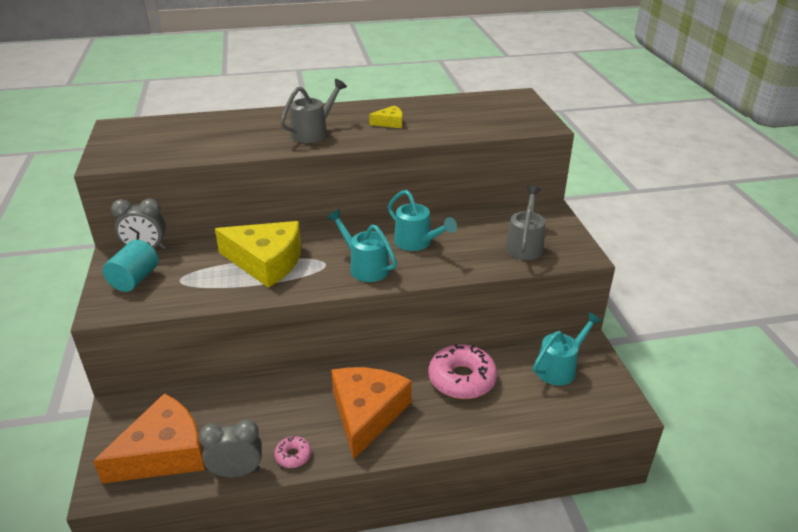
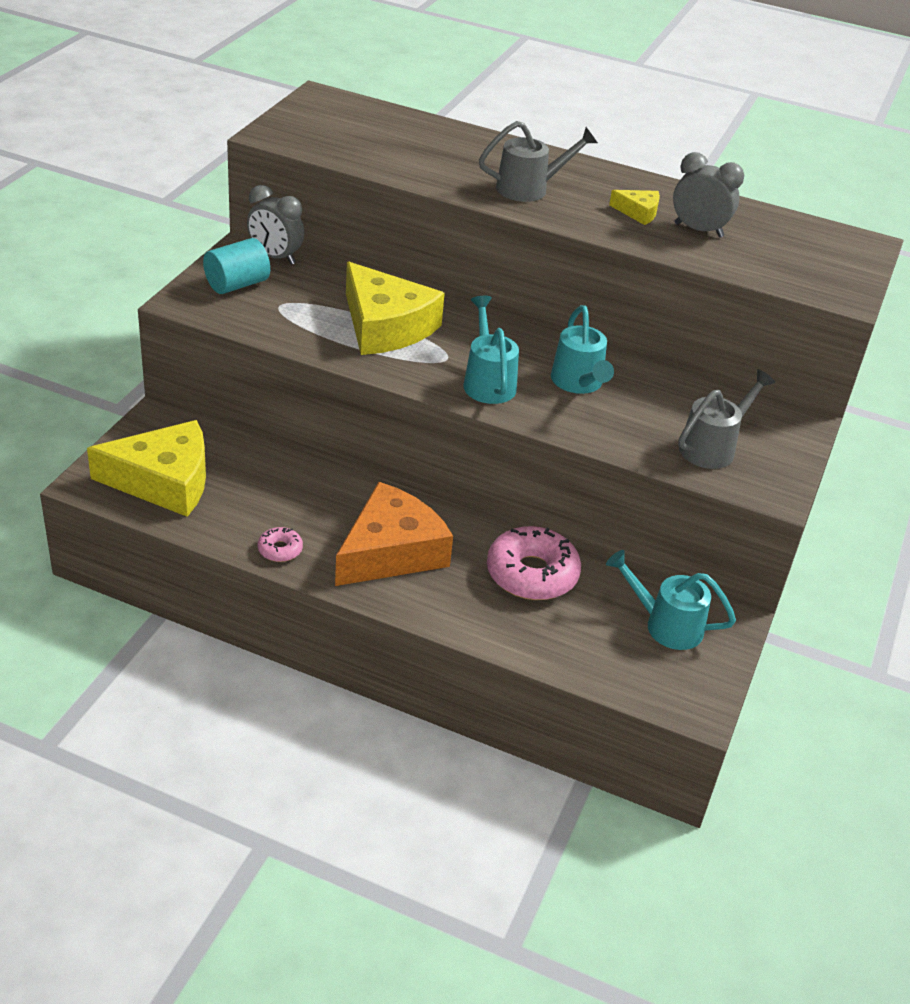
camera: 30 degrees right, 5 degrees up
orange cheese [93,393,205,484] -> yellow cheese [87,420,206,517]
grey clock [198,419,262,477] -> grey clock moved to [673,152,744,237]
turquoise watering can [533,312,602,386] -> turquoise watering can turned 150 degrees counterclockwise [606,550,736,650]

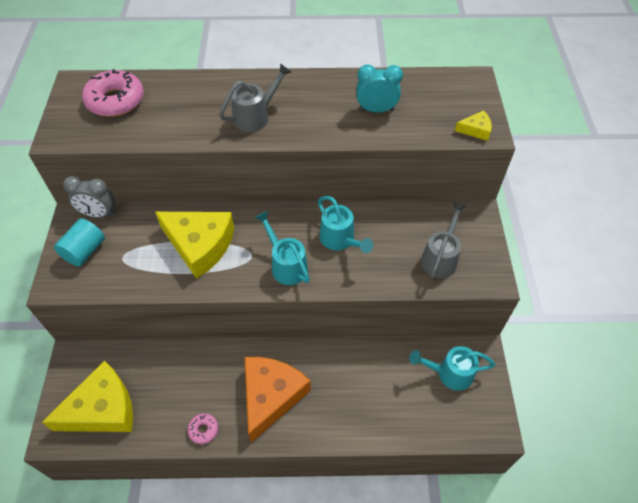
camera: 20 degrees left, 15 degrees up
pink donut [487,526,581,600] -> pink donut moved to [82,69,144,117]
yellow cheese [609,190,660,225] -> yellow cheese moved to [455,110,492,141]
grey clock [673,152,744,237] -> turquoise clock [357,65,403,112]

